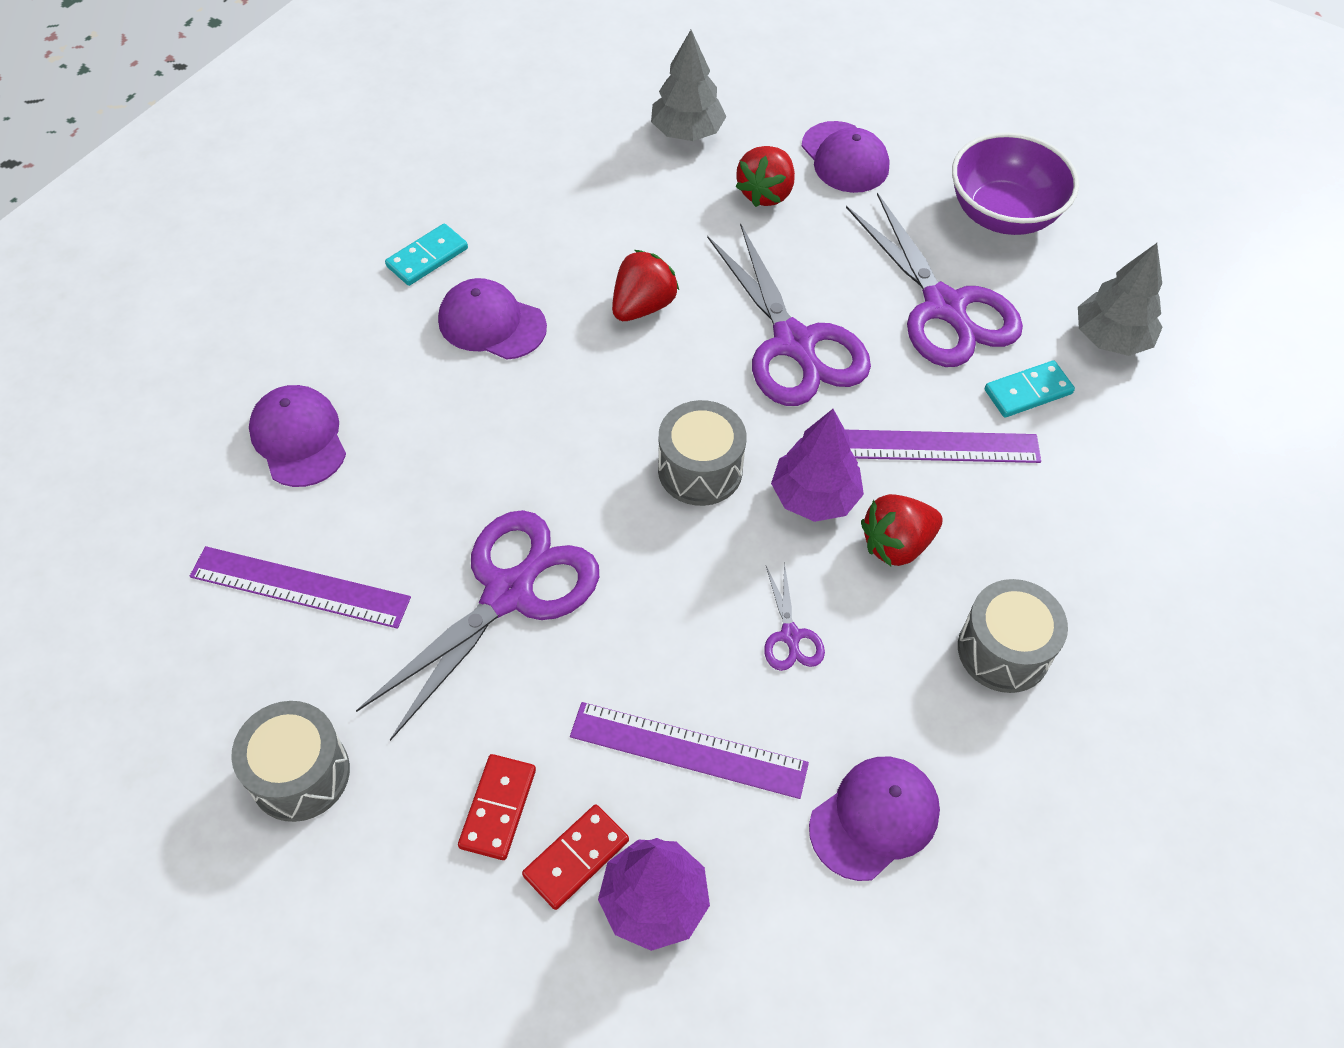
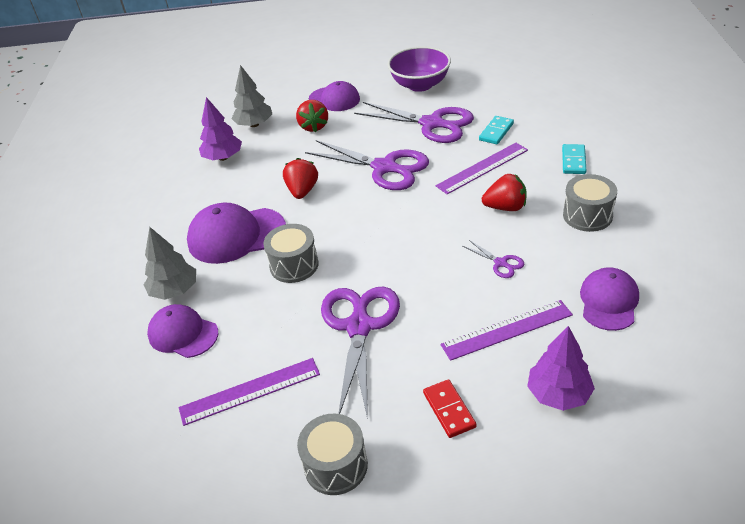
camera: 30 degrees left, 15 degrees down
turquoise domino [385,223,468,286] -> turquoise domino moved to [562,144,586,174]
purple cap [438,278,547,360] -> purple cap [187,202,286,264], size x1.51
red domino [522,804,629,910] -> none
grey drum [658,400,746,506] -> grey drum moved to [263,224,319,283]
purple tree [771,409,864,522] -> purple tree moved to [199,97,242,161]
red strawberry [861,494,943,566] -> red strawberry turned 120 degrees counterclockwise [482,174,526,211]
grey tree [1078,243,1163,356] -> grey tree moved to [144,227,196,300]

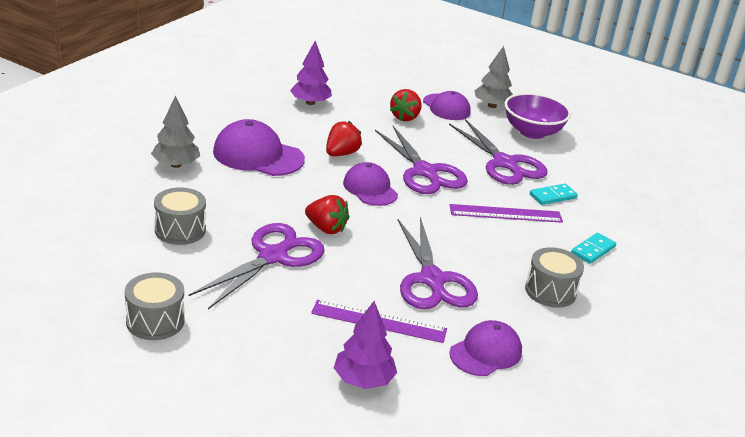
camera: 25 degrees right, 10 degrees down
purple cap [147,304,218,358] -> purple cap moved to [343,162,398,206]
purple ruler [179,358,320,426] -> none
grey tree [231,65,272,127] -> grey tree moved to [474,46,513,108]
grey drum [263,224,319,283] -> grey drum moved to [154,187,206,245]
red domino [423,379,476,438] -> none
purple scissors [463,240,524,278] -> purple scissors [398,217,478,309], size x2.28
red strawberry [482,174,526,211] -> red strawberry moved to [305,195,350,234]

